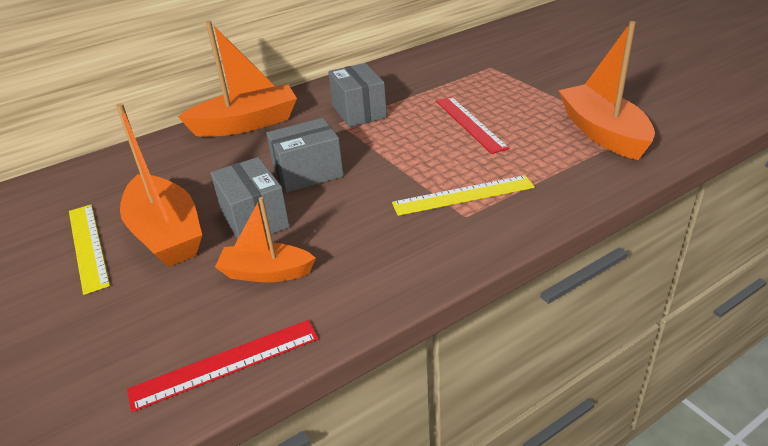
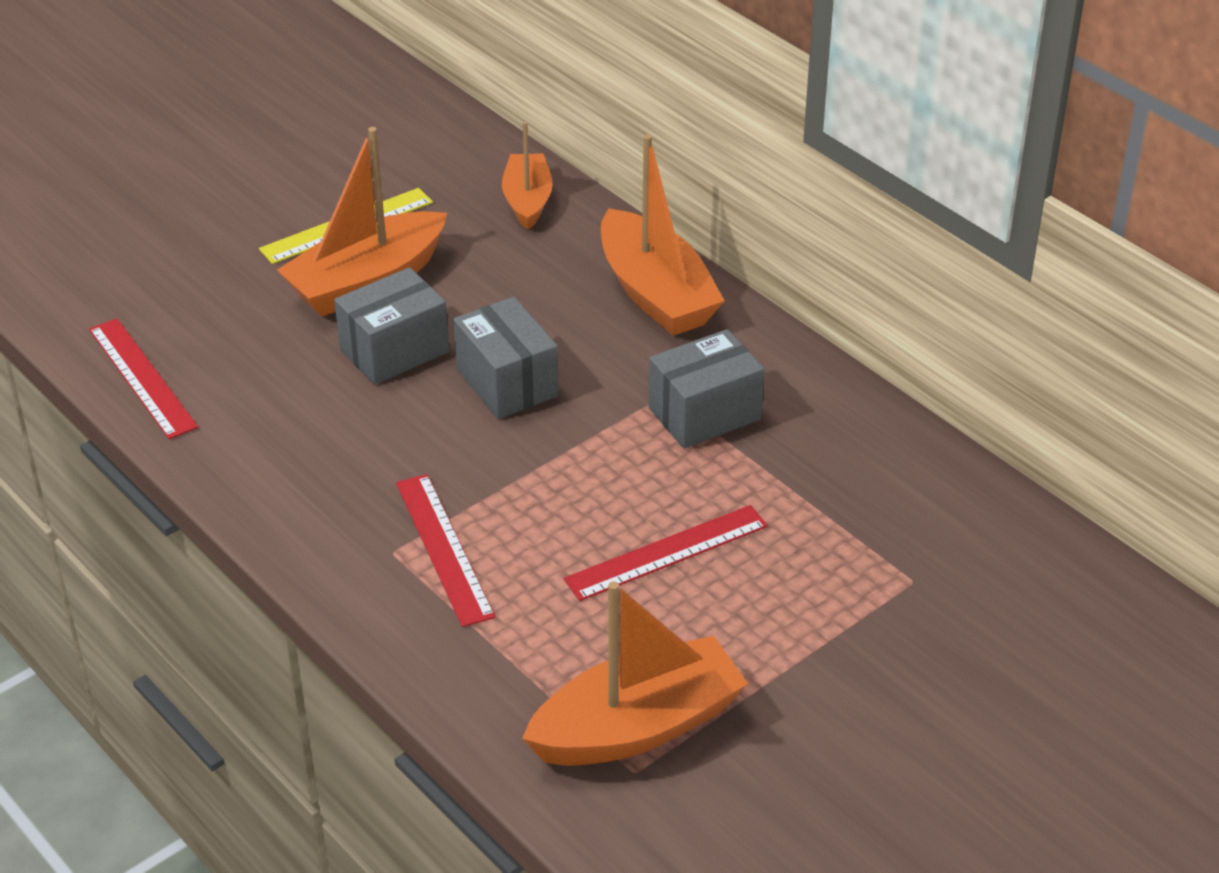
camera: 80 degrees right, 5 degrees up
orange boat [215,197,316,282] -> orange boat moved to [502,122,553,230]
yellow ruler [392,175,535,216] -> red ruler [396,474,495,627]

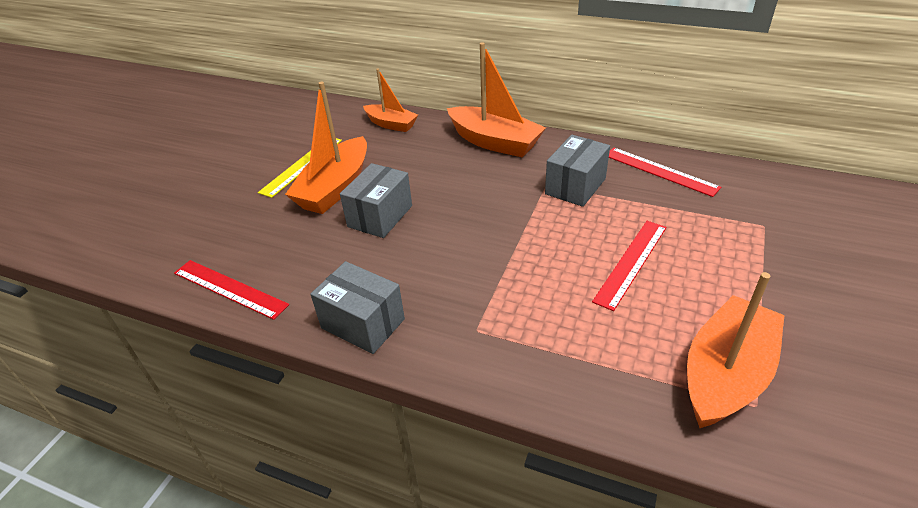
camera: 25 degrees left, 0 degrees up
red ruler [396,474,495,627] -> red ruler moved to [609,147,721,197]
grey box [453,297,559,419] -> grey box moved to [311,261,405,354]
orange boat [502,122,553,230] -> orange boat turned 150 degrees clockwise [363,69,418,132]

